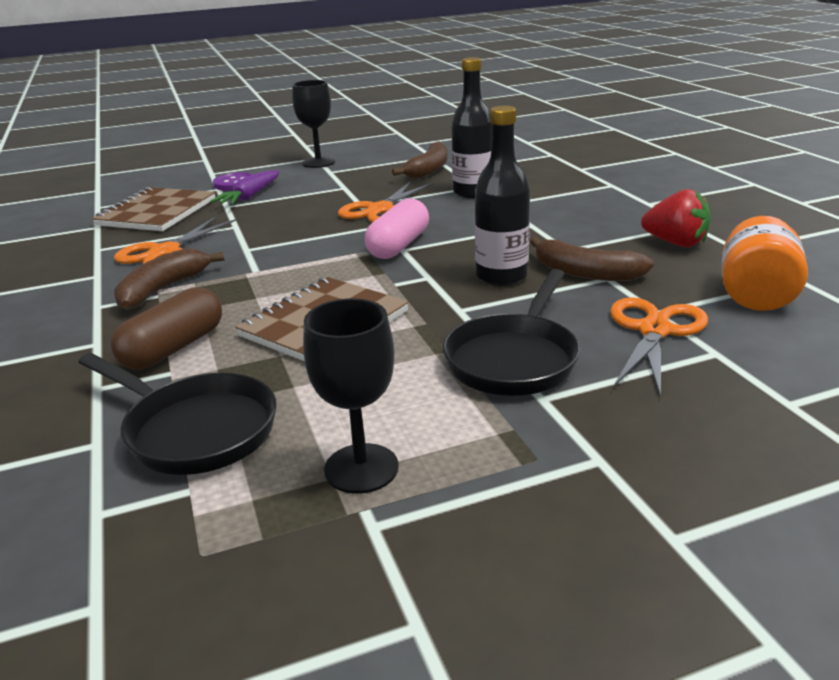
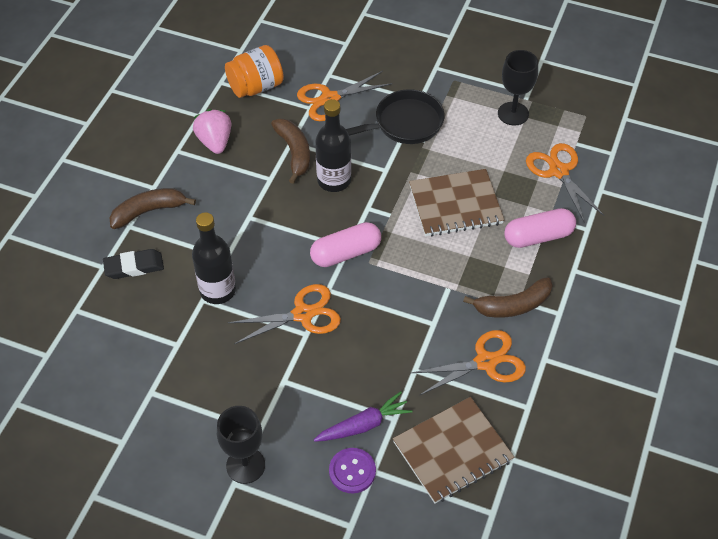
camera: 140 degrees left, 25 degrees up
black pan [78,353,277,475] -> orange scissors [526,143,604,221]
brown capsule [111,287,222,370] -> pink capsule [504,208,576,248]
brown banana [392,141,448,179] -> brown banana moved to [110,188,196,229]
red strawberry [641,189,710,247] -> pink strawberry [193,109,231,154]
none -> black eraser [103,249,164,279]

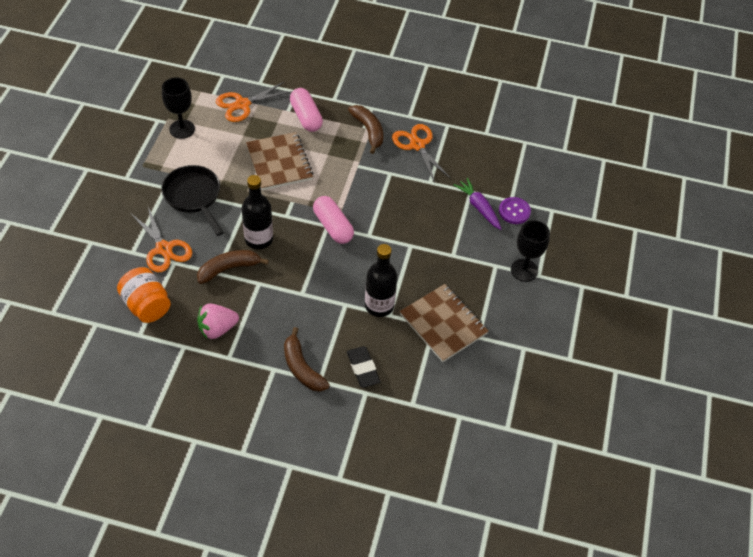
camera: 100 degrees left, 0 degrees up
orange scissors [228,284,341,344] -> none
brown notebook [393,397,514,504] -> brown notebook moved to [400,284,489,362]

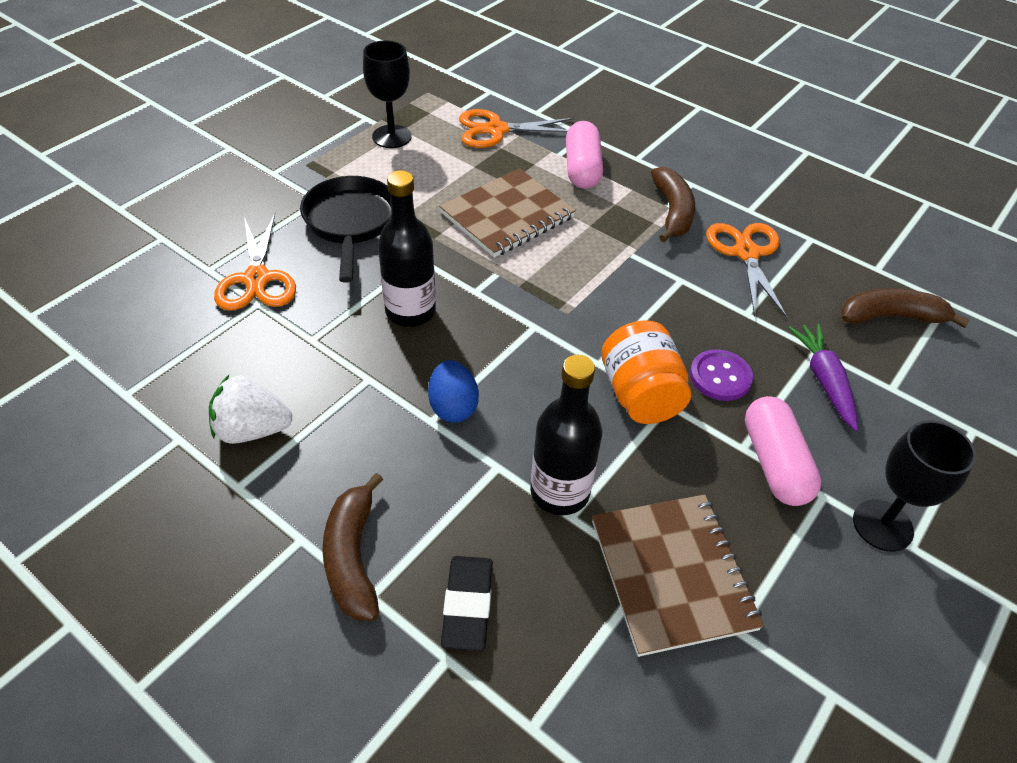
camera: 25 degrees right, 5 degrees down
orange jar [117,267,171,323] -> orange jar moved to [601,321,691,424]
brown banana [197,250,269,284] -> brown banana moved to [841,288,970,328]
pink strawberry [197,303,239,339] -> white strawberry [209,375,292,444]
brown notebook [246,132,314,190] -> brown notebook turned 45 degrees clockwise [439,168,576,258]
pink capsule [313,196,354,244] -> pink capsule moved to [745,396,821,506]
purple button [499,197,531,224] -> purple button moved to [690,349,753,401]
none -> blue egg [428,360,479,423]

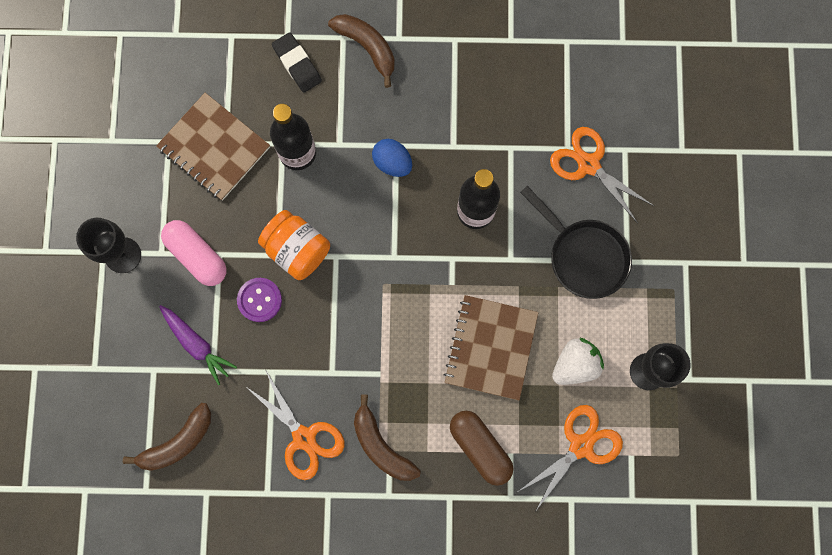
camera: 145 degrees right, 30 degrees up
white strawberry [209,375,292,444] -> white strawberry moved to [552,338,604,385]
pink capsule [566,121,603,189] -> brown capsule [450,411,513,486]

